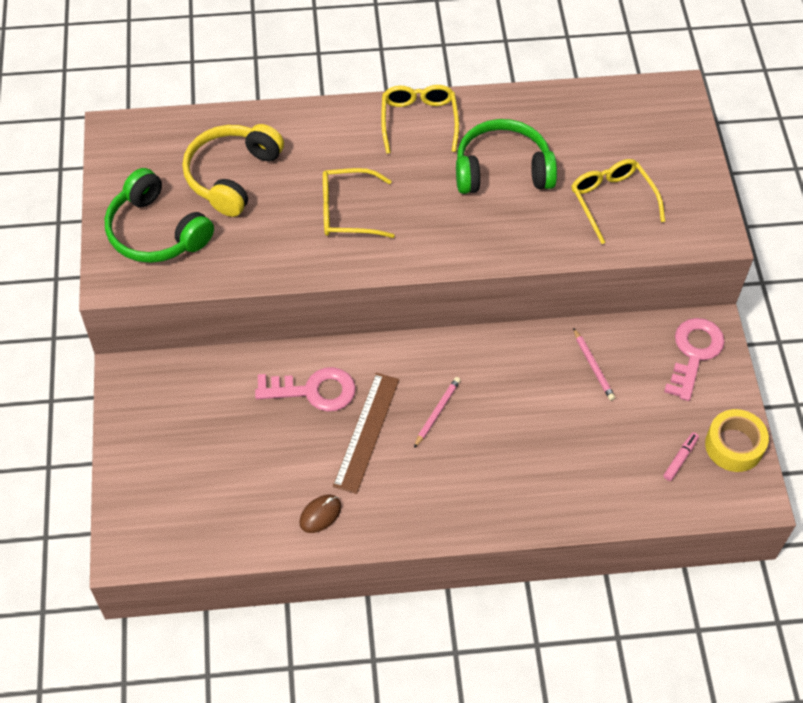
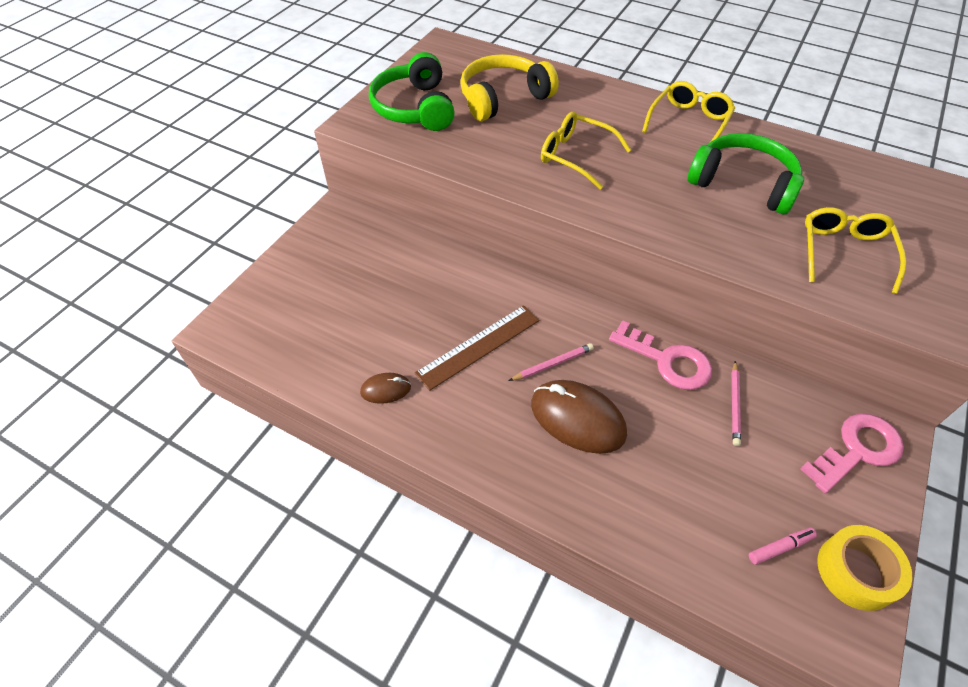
camera: 35 degrees right, 5 degrees down
pink key [255,367,356,412] -> pink key moved to [609,320,712,390]
none -> brown mouse [531,380,627,454]

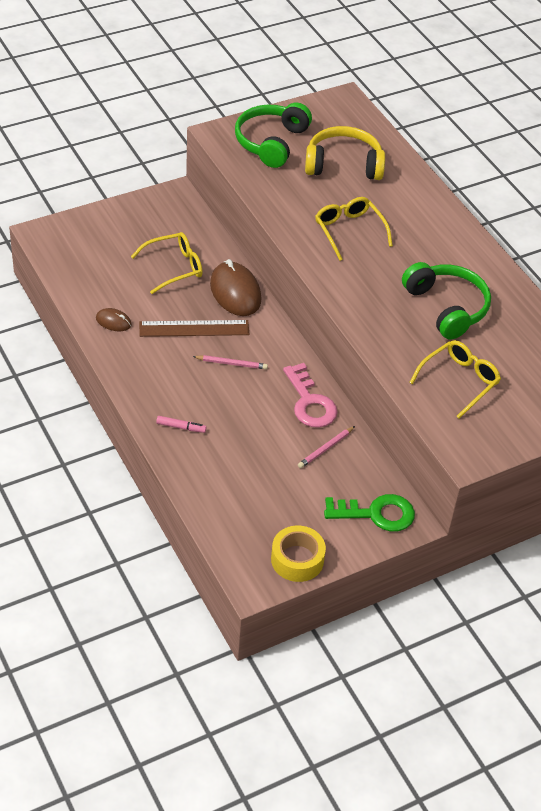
camera: 30 degrees right, 5 degrees down
brown mouse [531,380,627,454] -> brown mouse moved to [210,259,262,316]
yellow glasses [642,81,735,142] -> yellow glasses moved to [131,232,203,294]
pink marker [749,527,817,565] -> pink marker moved to [156,416,207,433]
pink key [800,414,904,493] -> green key [324,494,415,532]

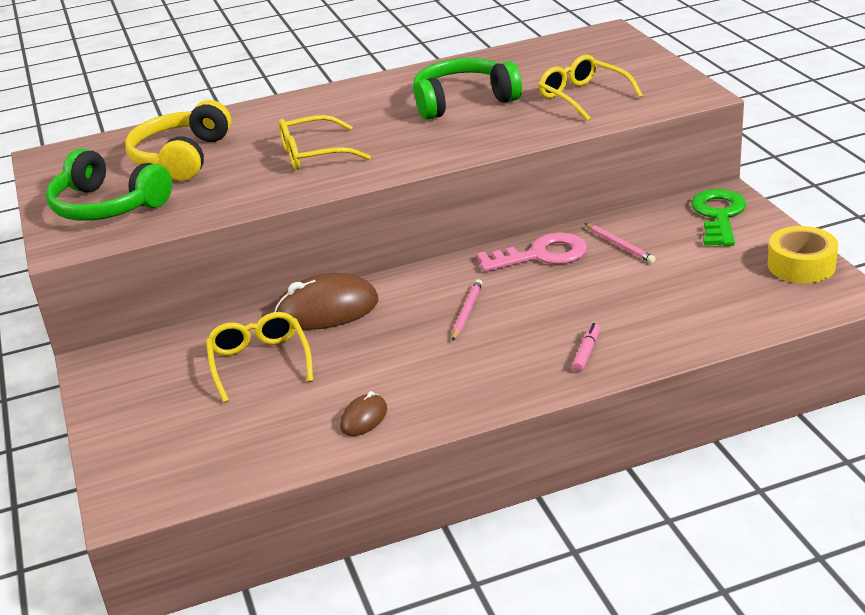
camera: 75 degrees left, 15 degrees down
brown ruler [139,320,250,337] -> none

